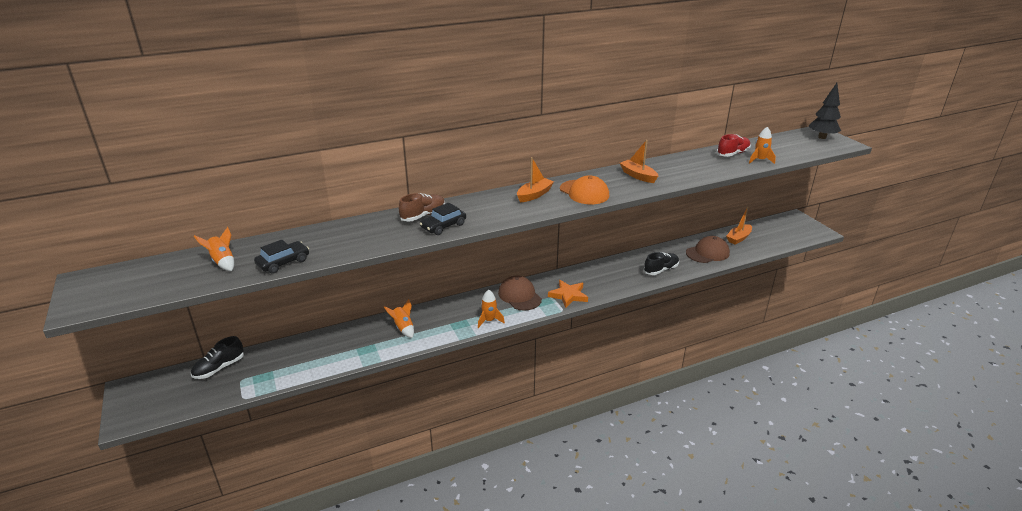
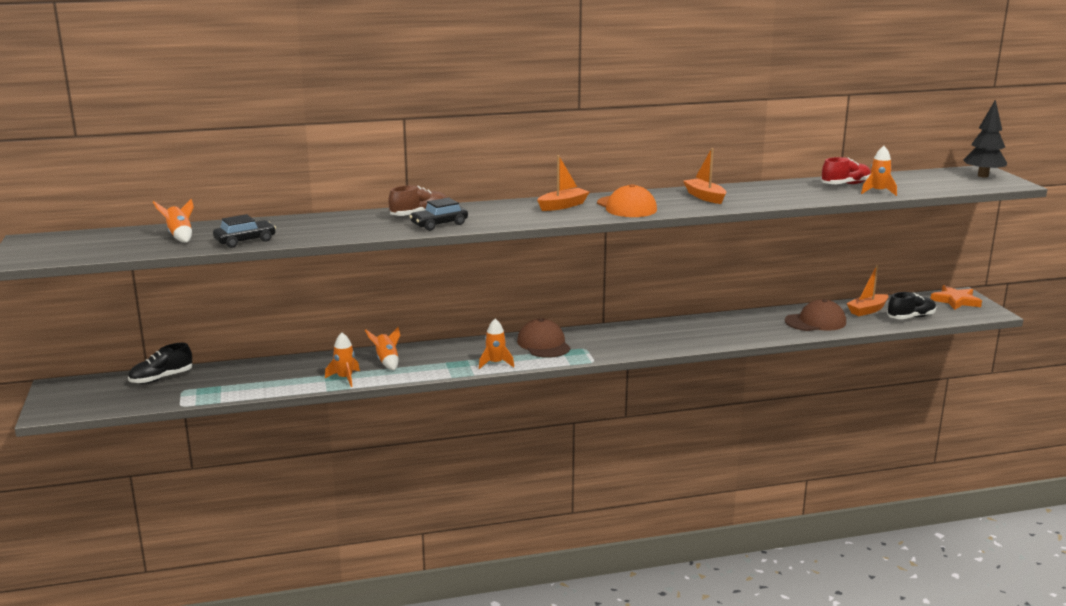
camera: 10 degrees right, 10 degrees down
orange star [548,280,588,308] -> orange star moved to [931,285,982,310]
black shoe [644,252,679,275] -> black shoe moved to [887,292,936,319]
none -> orange rocket [325,333,360,387]

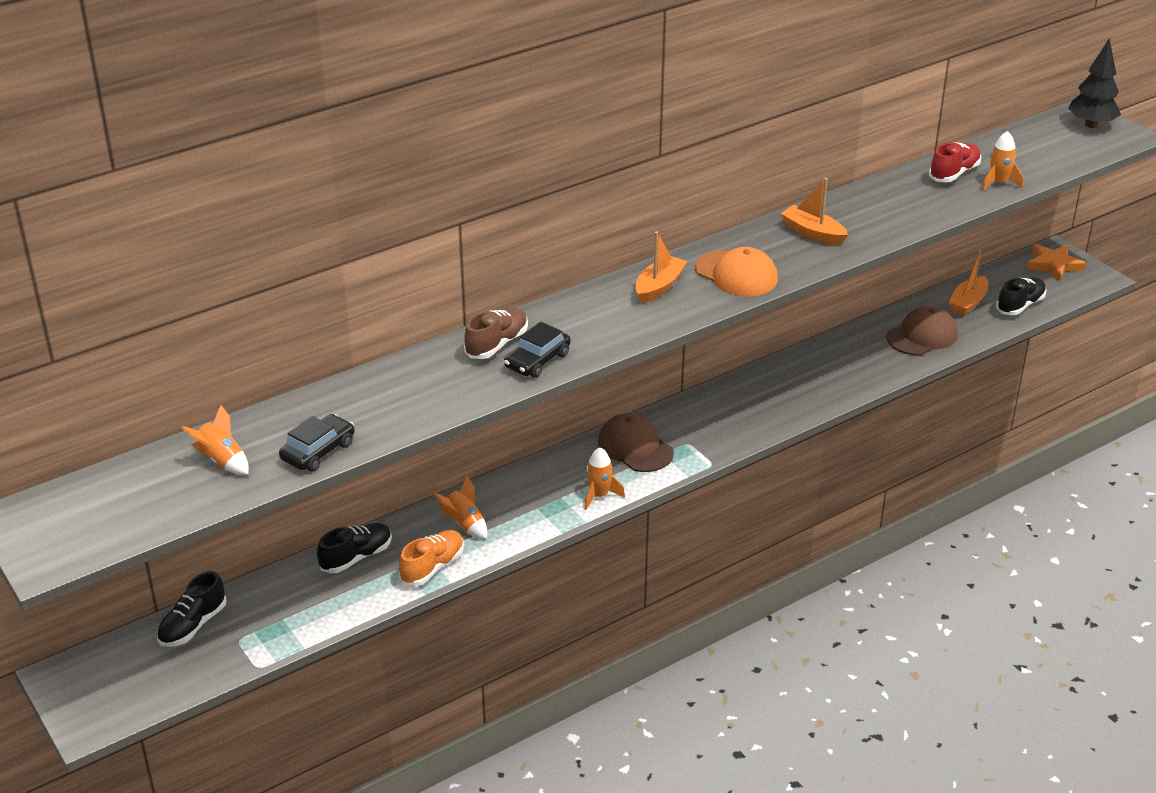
camera: 20 degrees left, 15 degrees up
orange rocket [325,333,360,387] -> orange shoe [399,530,464,586]
none -> black shoe [317,523,392,573]

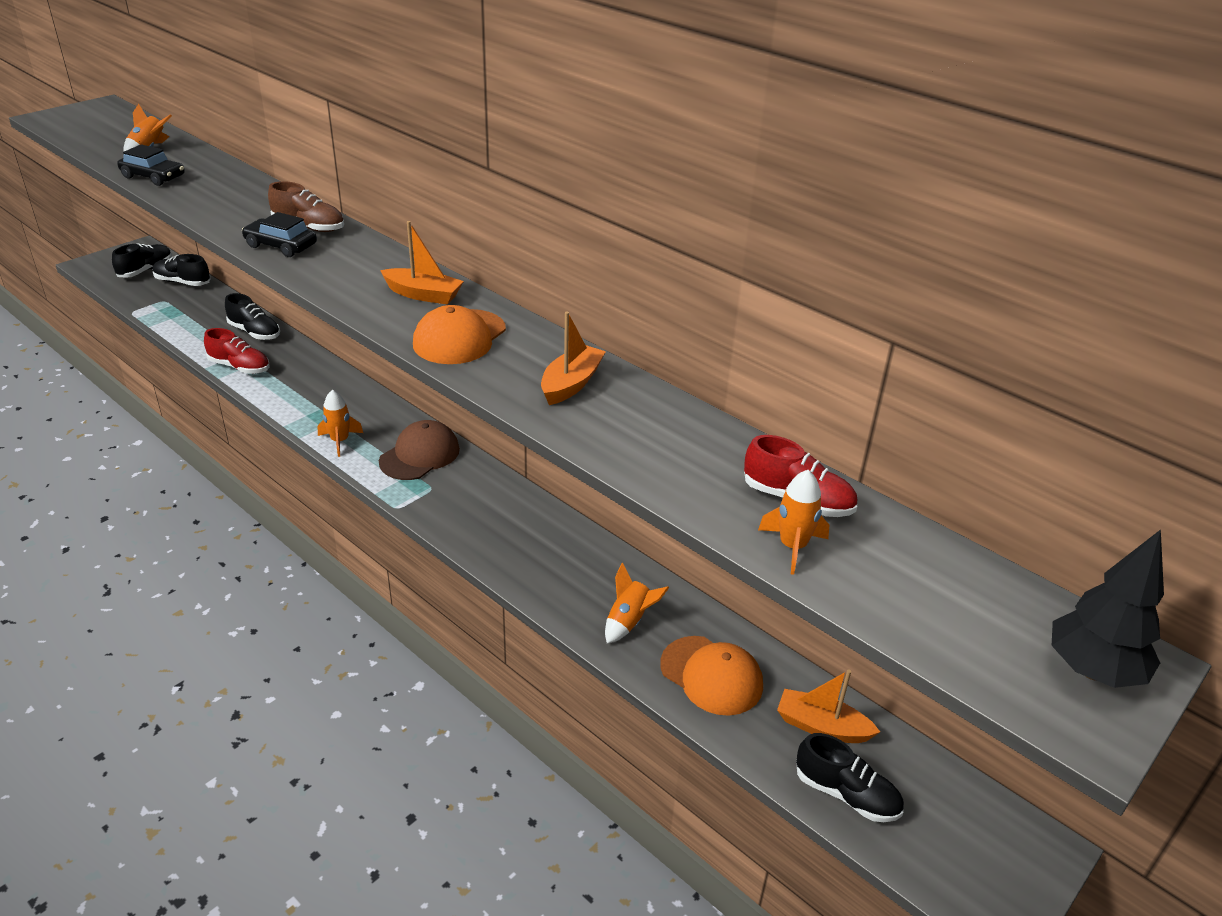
camera: 75 degrees right, 0 degrees up
orange shoe [399,530,464,586] -> red shoe [204,328,269,374]
orange rocket [433,476,487,539] -> orange rocket moved to [605,563,669,643]
brown cap [886,306,958,355] -> orange cap [660,636,763,716]
orange star [1026,244,1086,281] -> none
none -> black shoe [112,243,172,278]

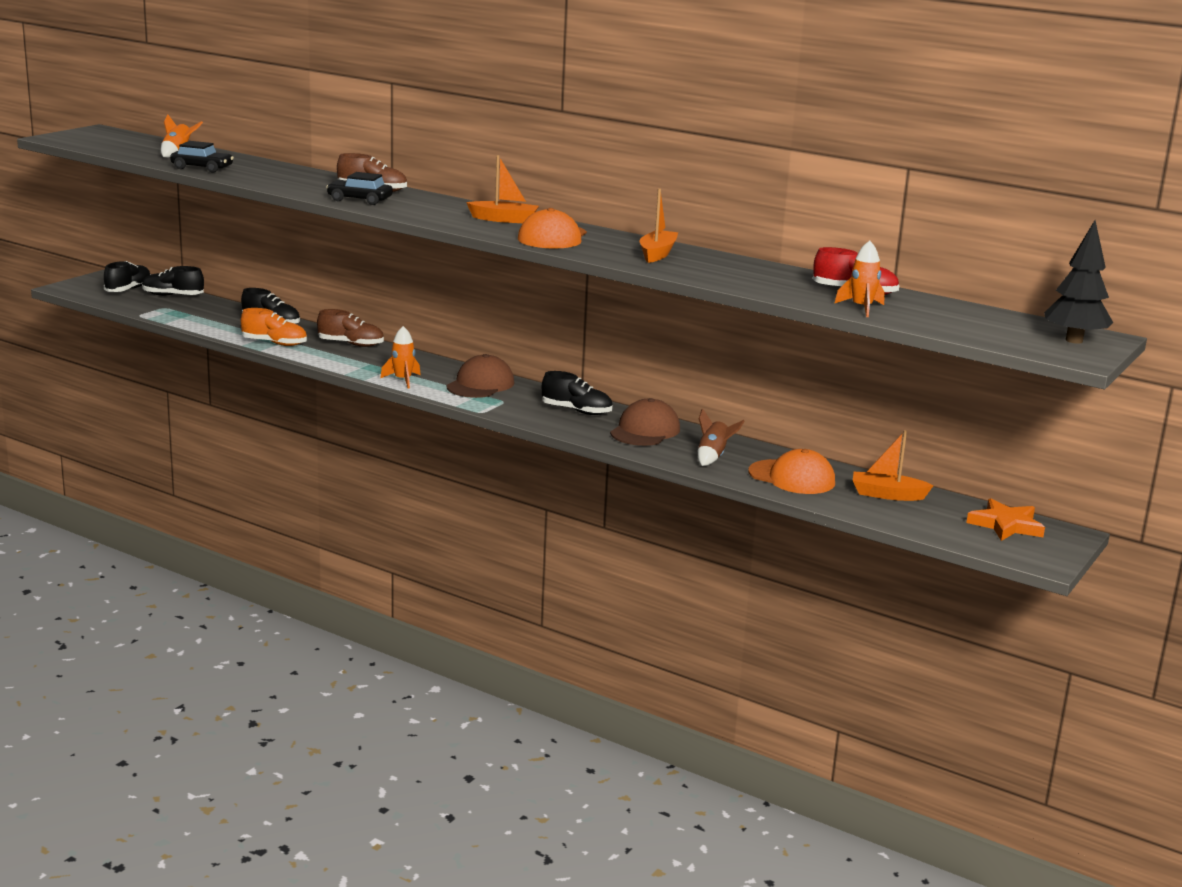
camera: 10 degrees left, 15 degrees down
red shoe [204,328,269,374] -> orange shoe [241,308,307,346]
orange rocket [605,563,669,643] -> brown rocket [698,408,745,466]
black shoe [796,733,904,822] -> black shoe moved to [542,371,612,415]
none -> brown shoe [317,309,384,347]
none -> brown cap [610,398,680,446]
none -> orange star [966,498,1045,541]

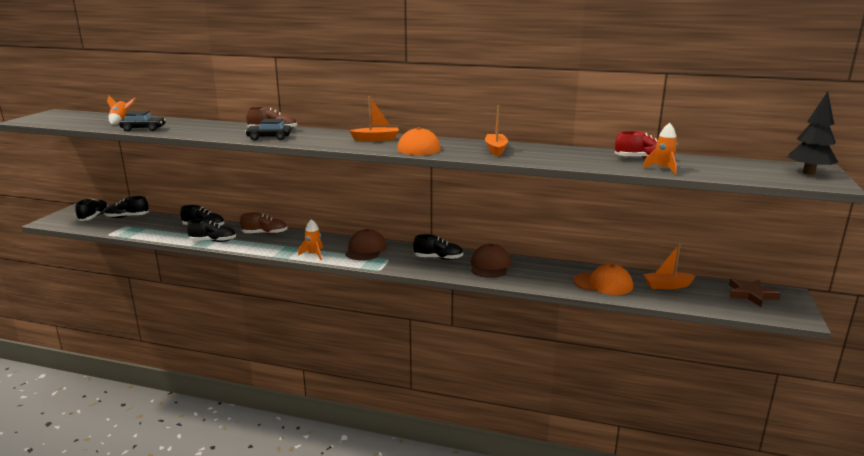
camera: 15 degrees left, 0 degrees up
orange shoe [241,308,307,346] -> black shoe [187,219,236,242]
brown rocket [698,408,745,466] -> none
orange star [966,498,1045,541] -> brown star [729,278,781,307]

